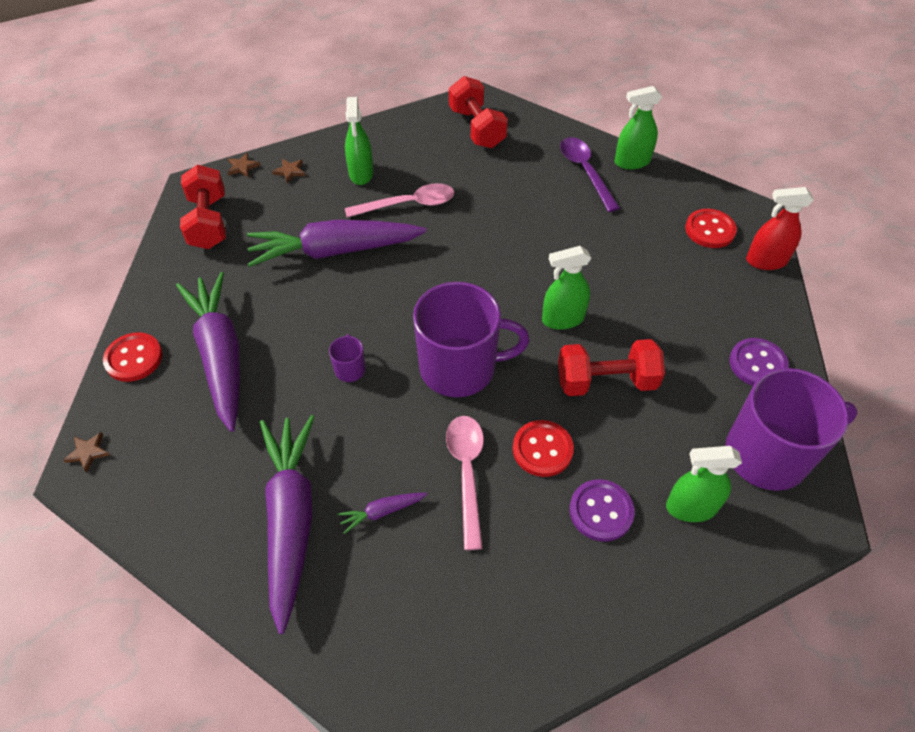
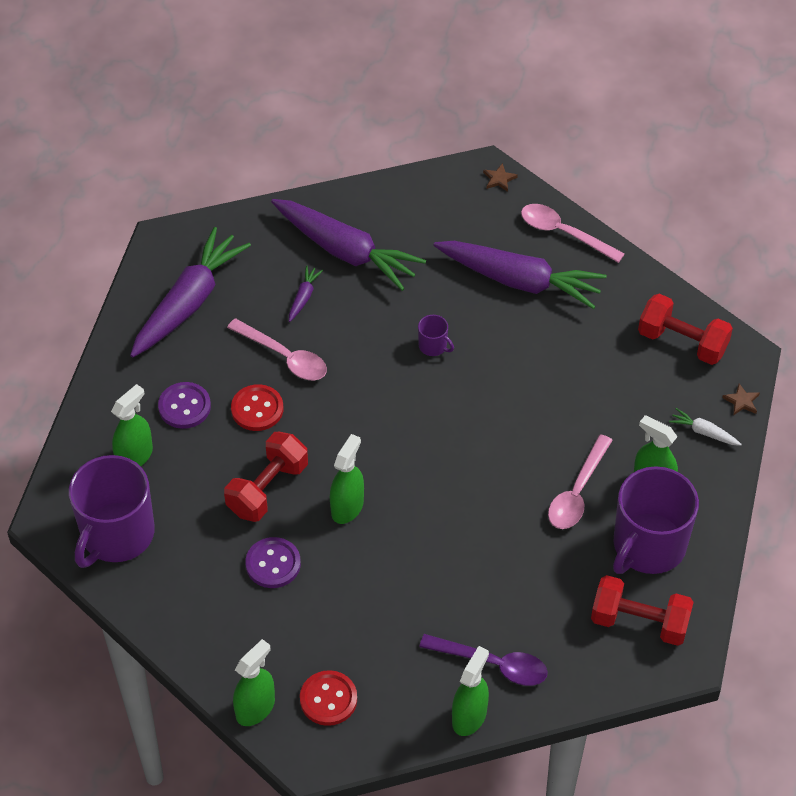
camera: 130 degrees right, 0 degrees up
red button [103,332,163,382] -> pink spoon [521,204,625,263]
purple carrot [247,220,427,267] -> purple carrot moved to [130,227,251,358]
brown star [272,159,305,183] -> white carrot [669,408,742,446]
purple mug [413,282,530,397] -> purple mug moved to [613,466,699,574]
purple button [729,338,789,386] -> purple button moved to [245,537,301,588]
red spray bottle [746,187,814,270] -> green spray bottle [233,639,275,726]

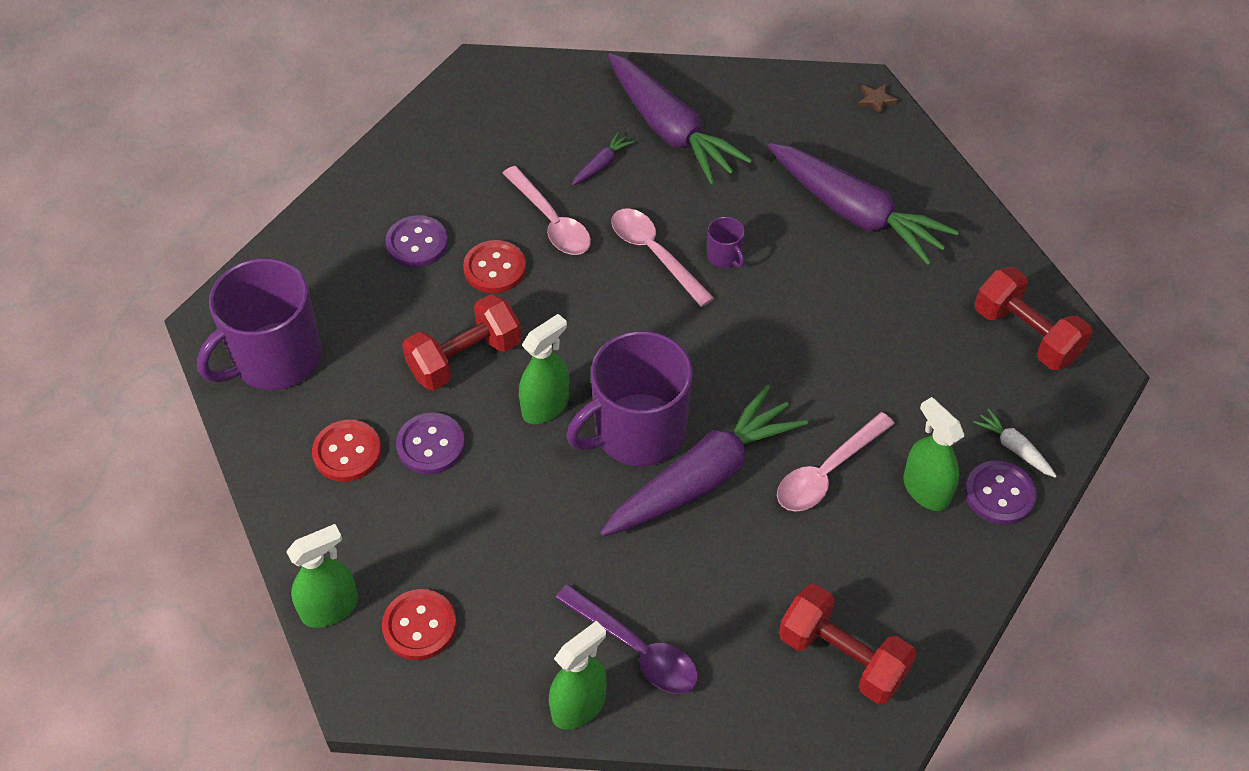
camera: 20 degrees right, 0 degrees up
green spray bottle [111,384,153,466] -> none
purple carrot [130,227,251,358] -> purple carrot moved to [600,384,808,537]
pink spoon [521,204,625,263] -> pink spoon moved to [611,208,714,307]
purple mug [613,466,699,574] -> purple mug moved to [567,331,693,466]
brown star [722,384,760,415] -> none
none -> red button [312,420,382,482]
none -> purple button [965,460,1037,525]

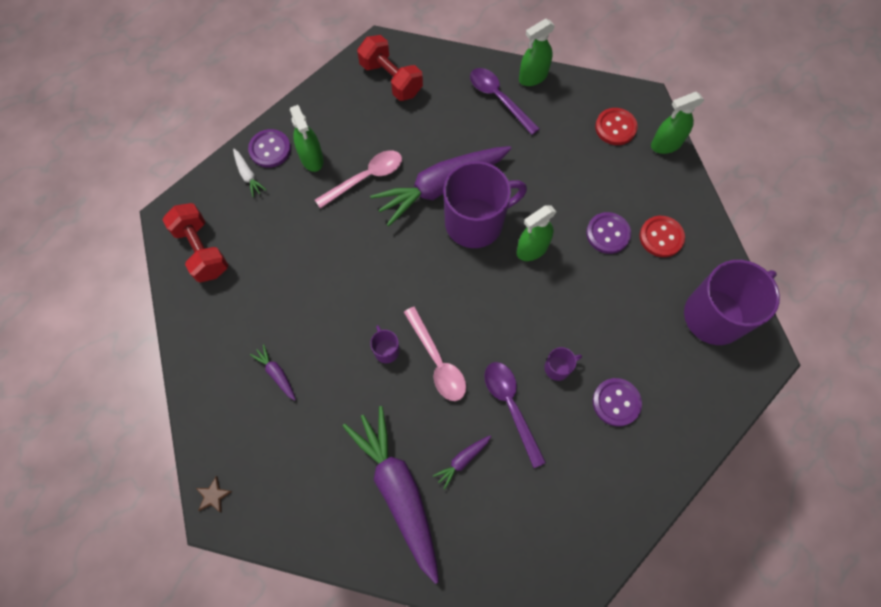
camera: 170 degrees left, 15 degrees up
red dumbbell [402,294,522,391] -> none
red button [463,240,526,293] -> purple mug [544,347,582,381]
pink spoon [503,166,591,255] -> purple spoon [484,362,546,468]
purple carrot [768,143,959,266] -> purple carrot [250,344,296,401], size x0.41

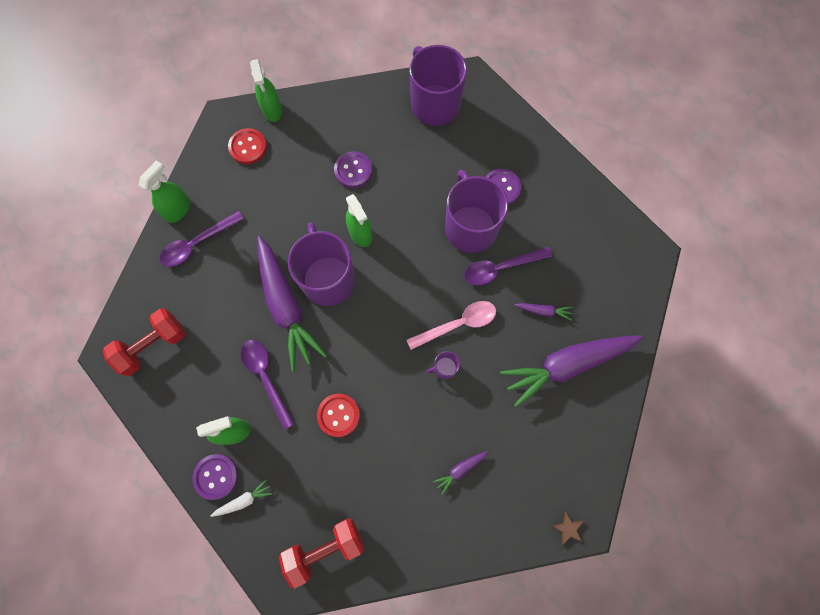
camera: 85 degrees left, 5 degrees up
pink spoon [315,150,402,209] -> purple spoon [241,340,294,430]
purple carrot [433,435,491,490] -> purple carrot turned 45 degrees counterclockwise [514,303,573,321]
green spray bottle [519,19,555,86] -> green spray bottle turned 120 degrees counterclockwise [139,161,190,223]
purple mug [544,347,582,381] -> purple mug [445,170,508,253], size x2.43
red button [640,216,685,257] -> red button moved to [317,394,360,437]

